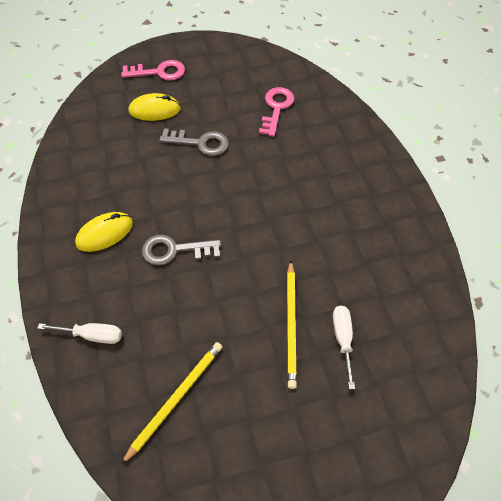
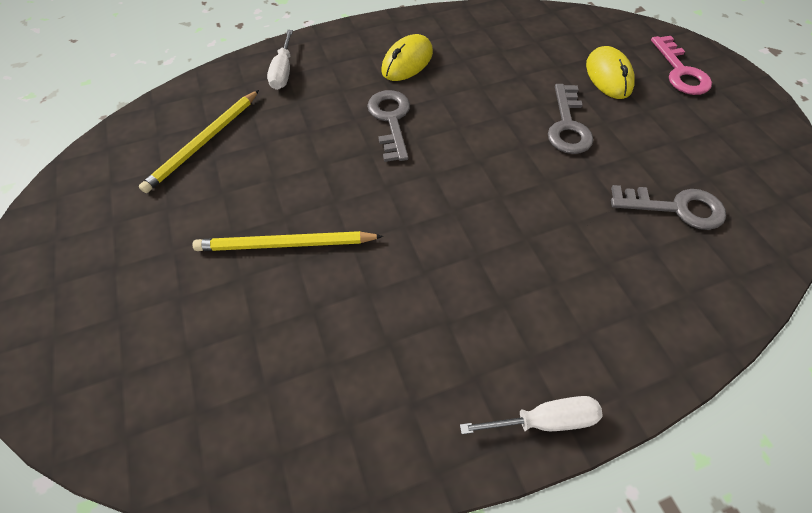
camera: 85 degrees right, 0 degrees up
yellow mouse [75,212,133,252] -> yellow mouse turned 75 degrees clockwise [381,34,433,81]
yellow pencil [121,342,222,465] -> yellow pencil turned 90 degrees clockwise [138,90,259,193]
pink key [259,87,294,137] -> grey key [611,185,726,230]
white screwdriver [333,306,355,389] -> white screwdriver moved to [460,396,603,434]

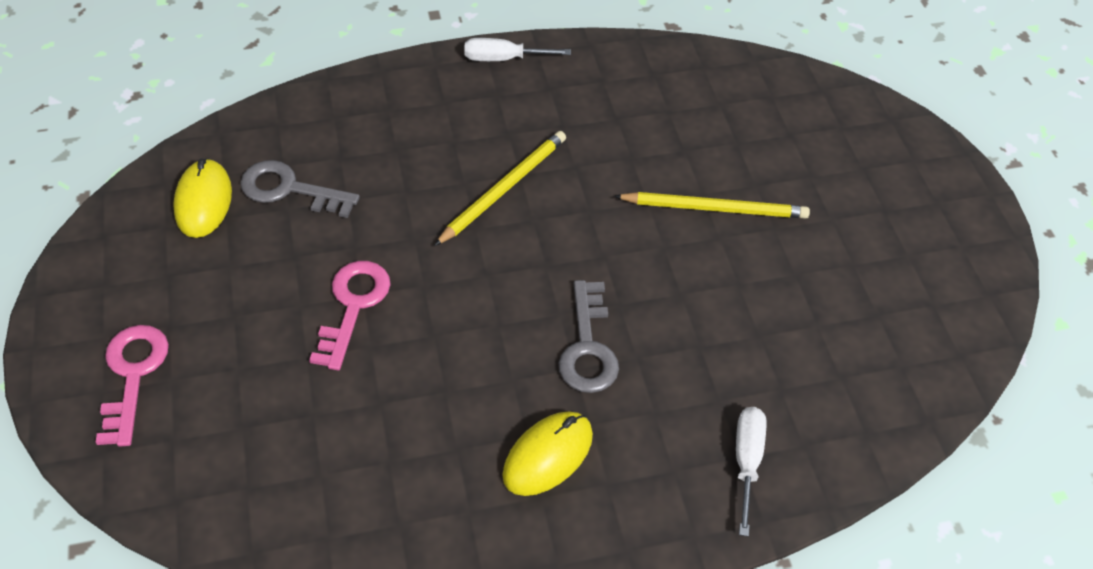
camera: 175 degrees left, 5 degrees down
yellow pencil [138,90,259,193] -> yellow pencil moved to [434,131,566,246]
grey key [548,84,593,154] -> pink key [309,261,391,371]
yellow mouse [586,46,635,99] -> yellow mouse moved to [173,158,232,238]

